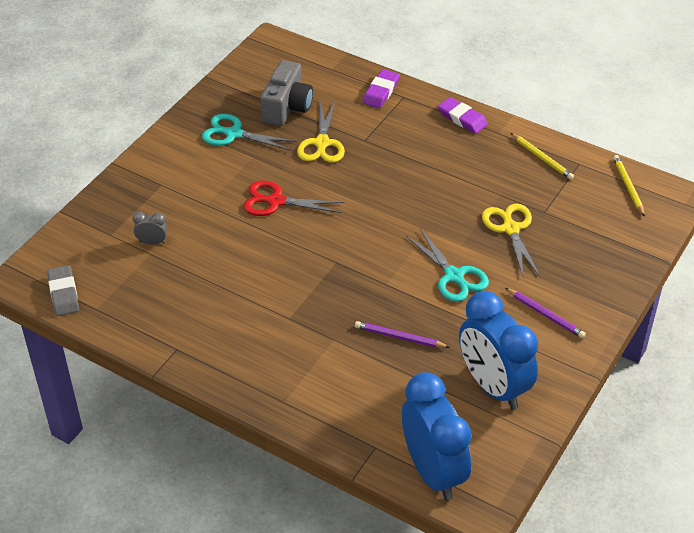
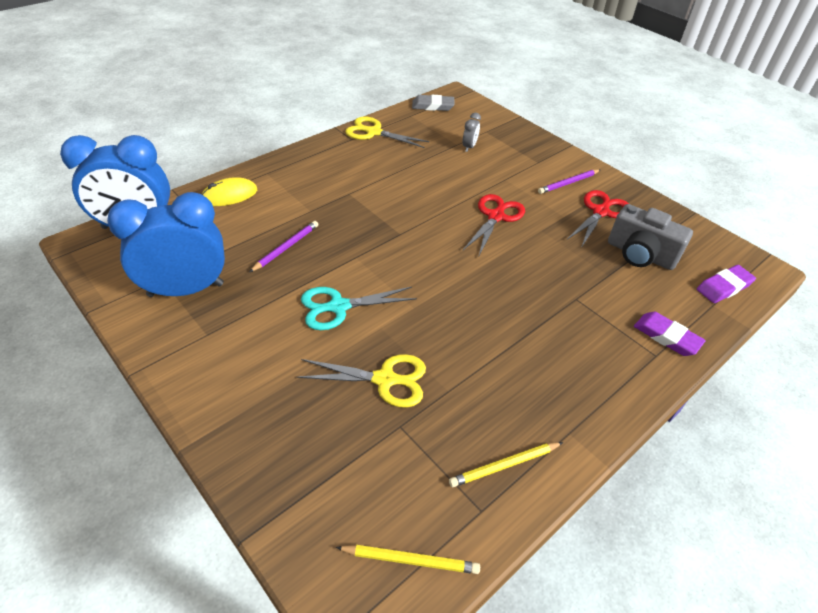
camera: 105 degrees right, 0 degrees up
turquoise scissors [202,114,297,151] -> red scissors [567,190,629,248]
yellow scissors [297,101,345,163] -> yellow scissors moved to [345,116,429,148]
purple eraser [438,97,488,134] -> purple eraser moved to [697,265,756,303]
purple pencil [505,288,586,339] -> purple pencil moved to [538,169,600,194]
none -> yellow mouse [201,178,257,206]

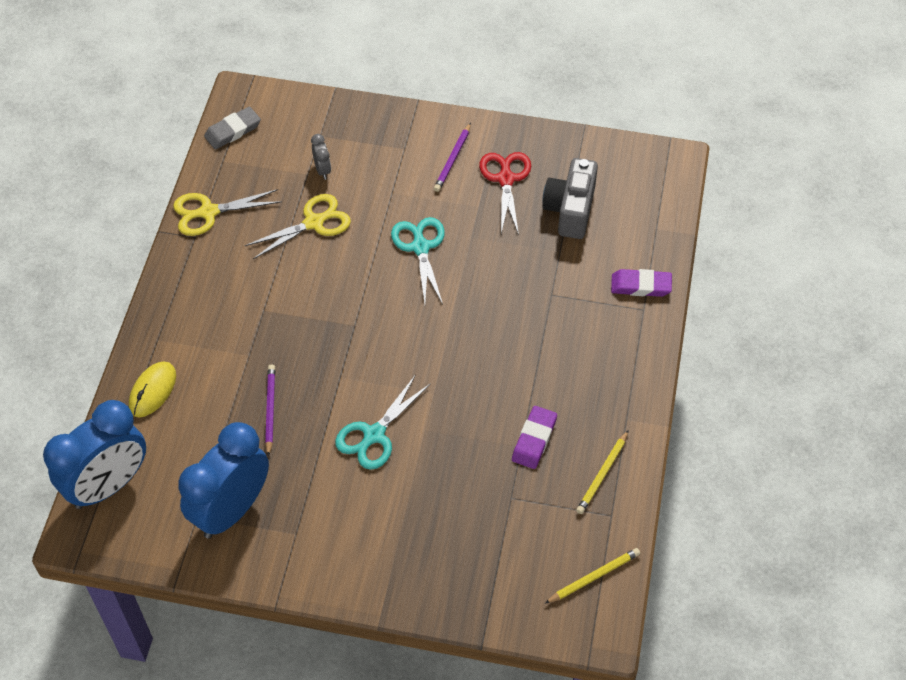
camera: 35 degrees left, 10 degrees up
yellow scissors [297,354,426,408] -> yellow scissors moved to [244,194,351,259]
red scissors [463,194,525,255] -> turquoise scissors [391,217,445,304]
grey camera [608,204,693,270] -> grey camera turned 105 degrees clockwise [542,158,598,239]
purple eraser [697,265,756,303] -> purple eraser moved to [512,406,557,469]

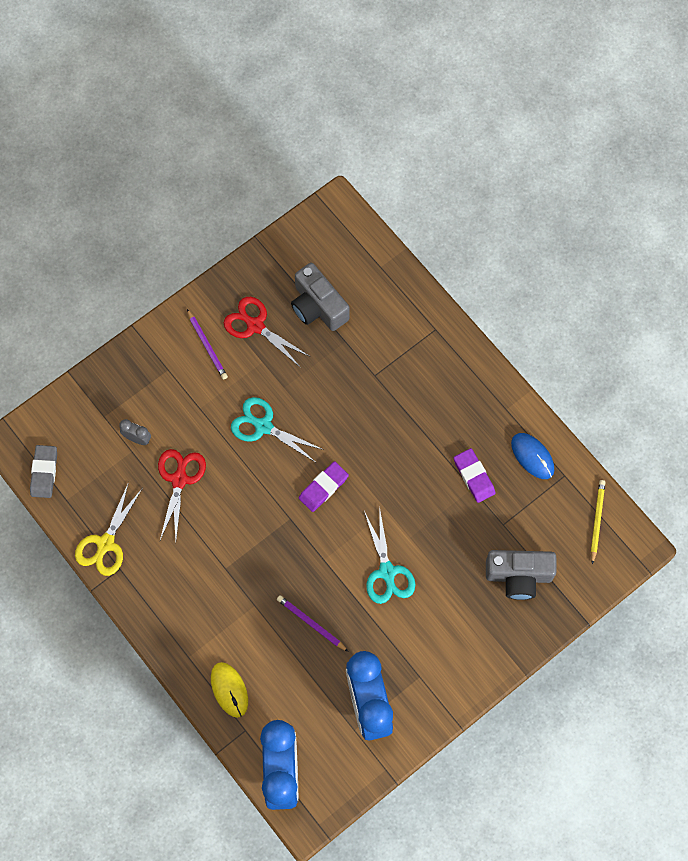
camera: 50 degrees left, 15 degrees up
yellow scissors [244,194,351,259] -> red scissors [158,449,206,540]
yellow pencil [576,430,629,514] -> blue mouse [511,433,554,479]
purple eraser [611,269,672,297] -> purple eraser moved to [299,461,349,512]
none -> grey camera [486,550,557,600]

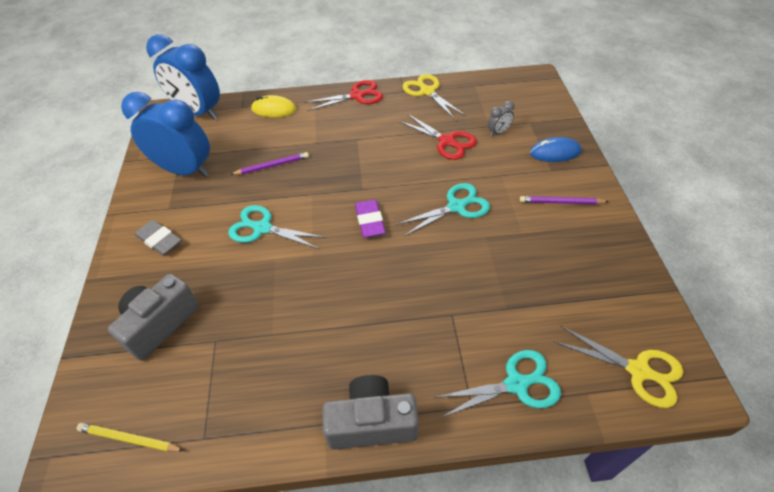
camera: 125 degrees right, 20 degrees down
grey eraser [30,445,57,498] -> grey eraser moved to [135,220,181,256]
red scissors [224,297,309,368] -> red scissors moved to [304,80,383,111]
grey camera [291,263,350,331] -> grey camera moved to [323,375,419,449]
purple eraser [454,448,496,503] -> none
blue mouse [511,433,554,479] -> blue mouse moved to [530,137,581,162]
yellow pencil [591,480,605,564] -> yellow pencil turned 150 degrees clockwise [76,423,184,452]
none -> turquoise scissors [433,350,561,418]
none -> yellow scissors [554,326,683,408]

